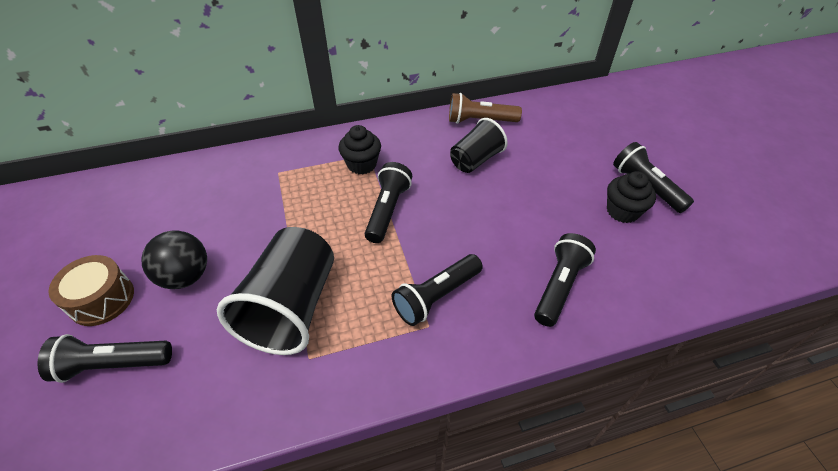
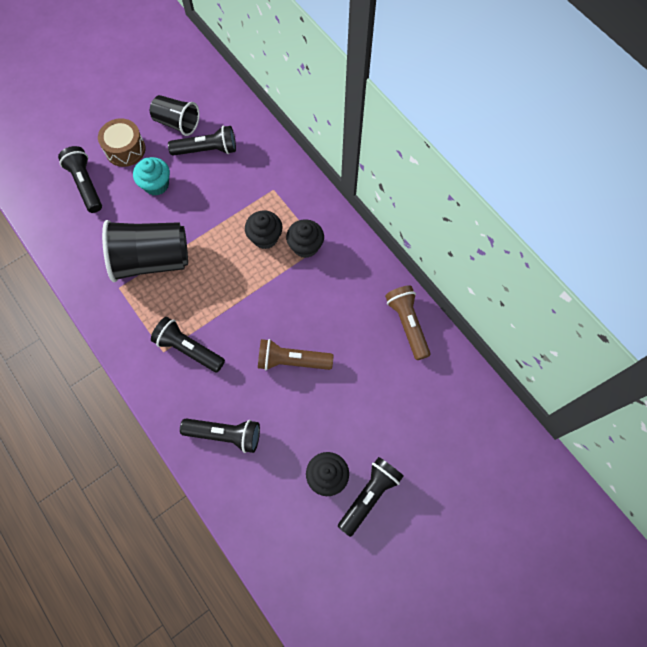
camera: 70 degrees right, 20 degrees up
black ball [141,231,207,289] -> turquoise cupcake [133,157,170,196]
black flashlight [365,162,412,243] -> black flashlight moved to [168,126,236,156]
black cup [450,118,508,173] -> black cup moved to [150,95,200,136]
none -> black cupcake [245,210,283,249]
none -> brown flashlight [258,339,333,370]

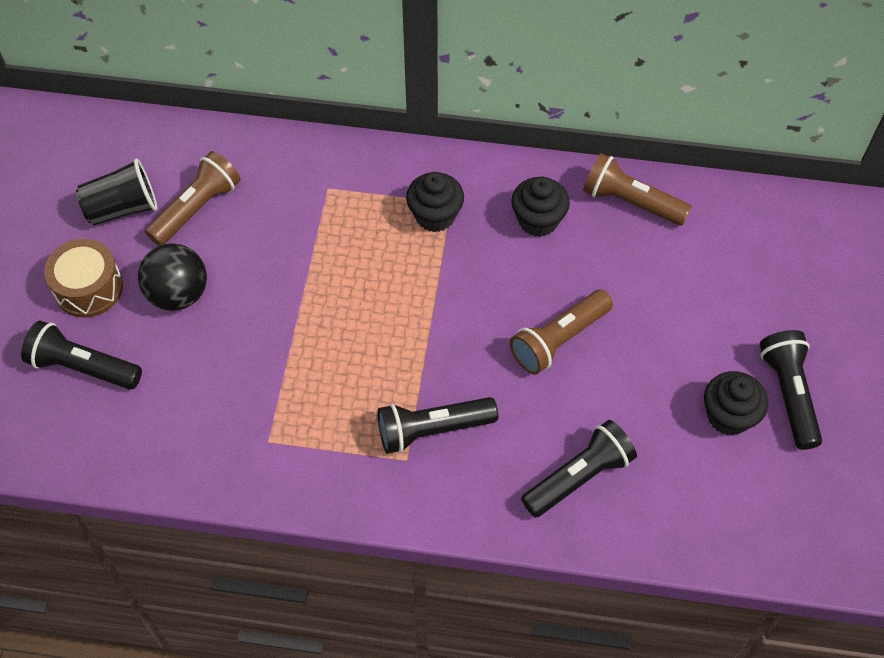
camera: 45 degrees left, 10 degrees down
black cup [102,220,188,282] -> none
turquoise cupcake [133,157,170,196] -> black ball [138,243,207,311]
black flashlight [168,126,236,156] -> brown flashlight [145,151,241,246]
black cupcake [245,210,283,249] -> black cupcake moved to [511,176,570,237]

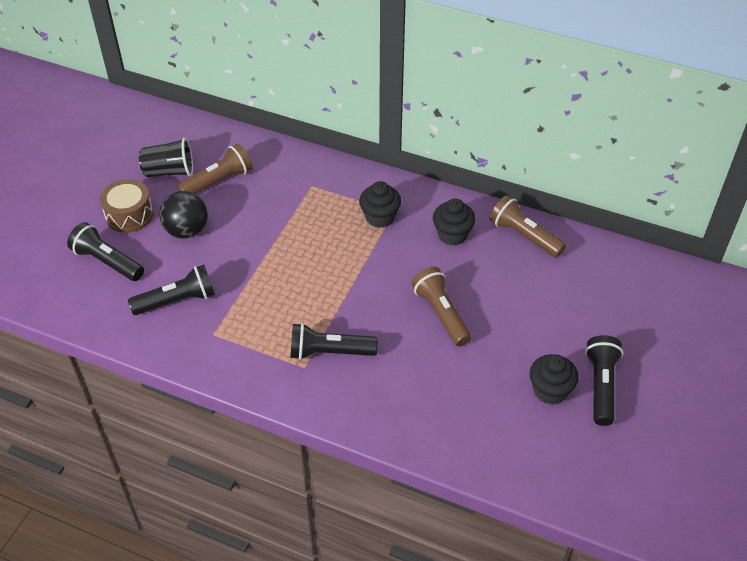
camera: 15 degrees right, 10 degrees down
brown flashlight [510,290,613,375] -> brown flashlight turned 90 degrees clockwise [411,267,471,347]
black flashlight [521,420,637,518] -> black flashlight moved to [128,265,215,315]

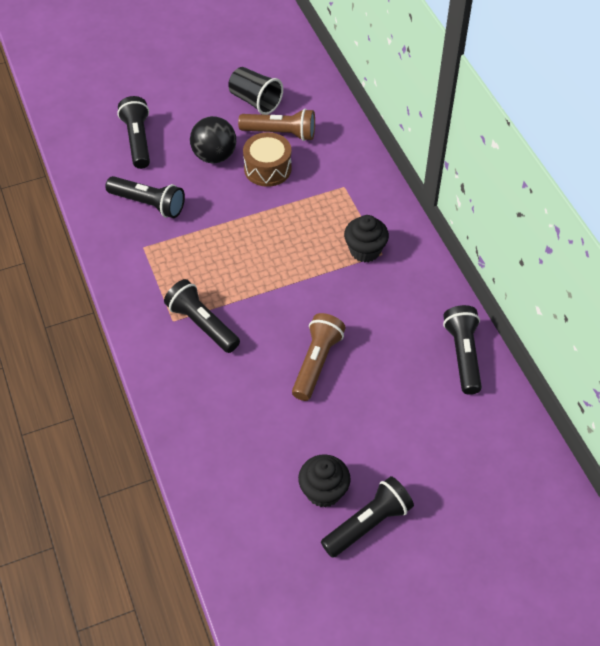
camera: 45 degrees right, 5 degrees up
brown drum [100,179,154,233] -> brown drum moved to [243,132,292,187]
black cupcake [433,199,476,245] -> none
brown flashlight [490,195,566,257] -> black flashlight [443,305,482,395]

